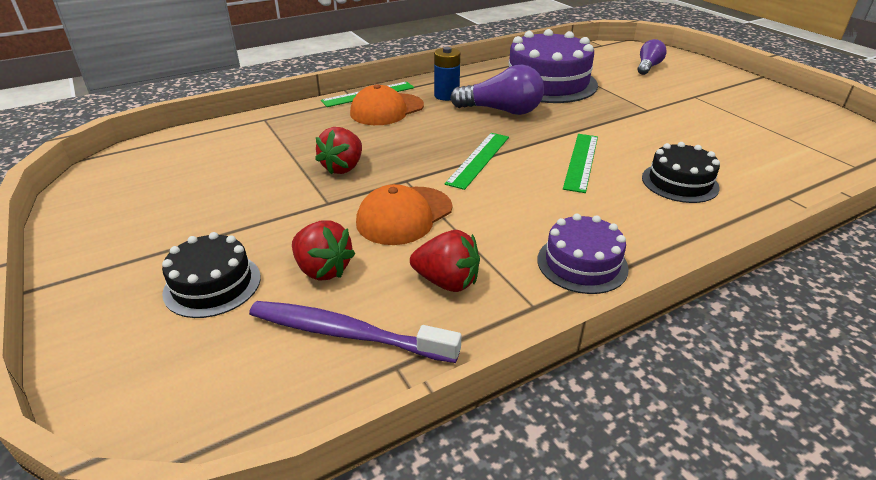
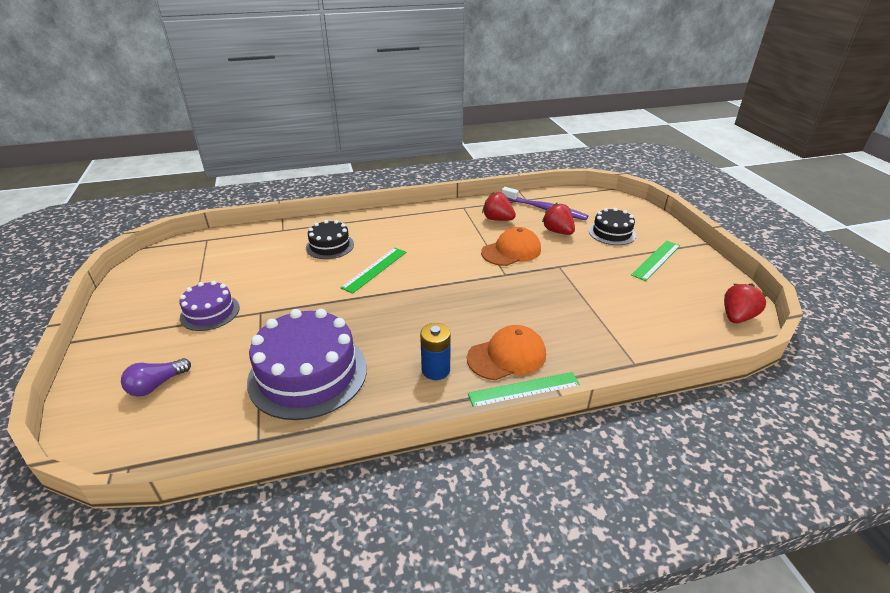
camera: 165 degrees left, 0 degrees up
red strawberry [315,127,362,175] -> red strawberry moved to [724,283,767,323]
green ruler [444,133,509,190] -> green ruler moved to [631,241,680,281]
purple light bulb [450,65,544,115] -> none
purple cake [537,214,629,294] -> purple cake moved to [179,281,240,331]

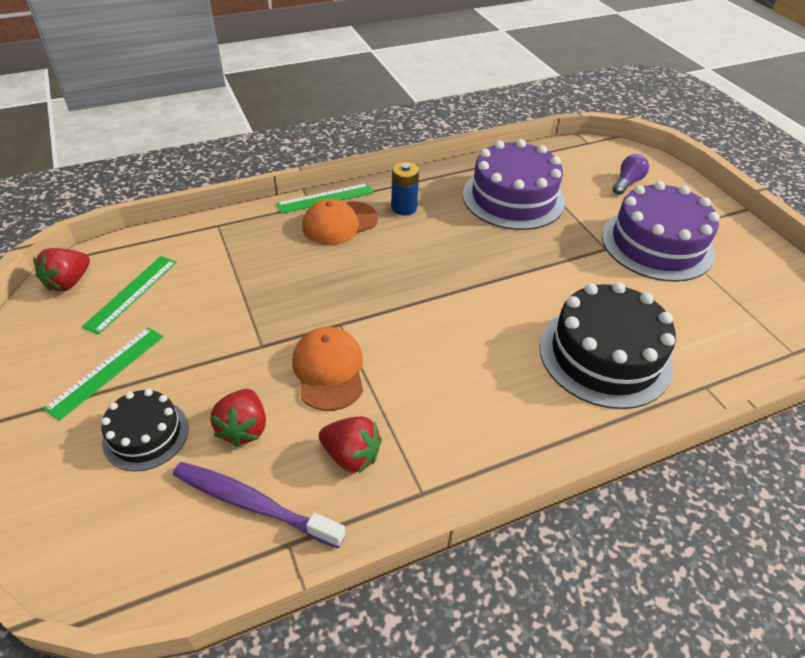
camera: 170 degrees right, 10 degrees up
purple cake [179,281,240,331] -> purple cake [602,181,720,282], size x1.81
black cake [306,220,354,259] -> black cake [539,282,676,409], size x1.81
green ruler [340,248,406,294] -> green ruler moved to [82,256,177,334]
orange cap [481,227,541,266] -> orange cap turned 120 degrees clockwise [292,327,363,411]
red strawberry [542,202,575,235] -> red strawberry turned 45 degrees clockwise [211,389,266,447]

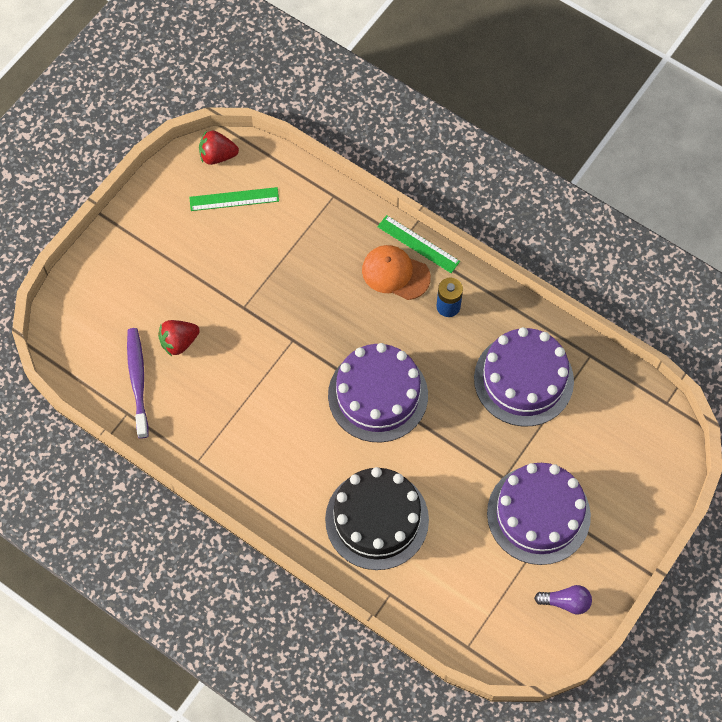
camera: 60 degrees right, 20 degrees up
green ruler [43,327,164,421] -> none
black cake [101,389,189,472] -> none
orange cap [292,327,363,411] -> none
red strawberry [319,416,382,473] -> none
purple light bulb [613,154,649,195] -> purple light bulb moved to [534,585,592,614]
none -> purple cake [328,343,428,442]

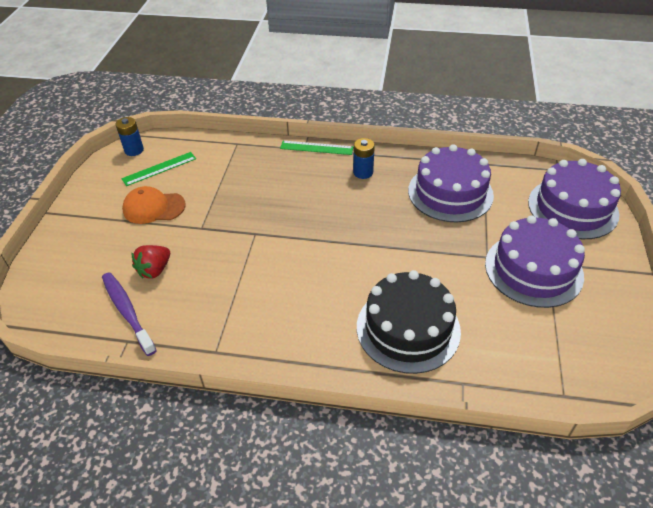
camera: 25 degrees left, 20 degrees down
red strawberry [199,130,239,165] -> blue battery [116,117,144,156]
purple cake [328,343,428,442] -> purple cake moved to [528,159,621,239]
orange cap [362,245,431,300] -> orange cap moved to [122,186,186,224]
purple light bulb [534,585,592,614] -> none

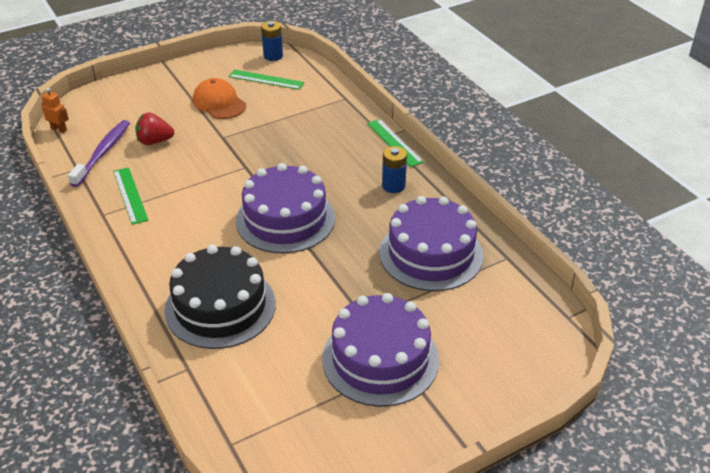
camera: 50 degrees right, 5 degrees down
purple cake [528,159,621,239] -> purple cake moved to [236,163,335,254]
none -> orange robot [41,88,69,133]
none -> green ruler [113,167,148,225]

